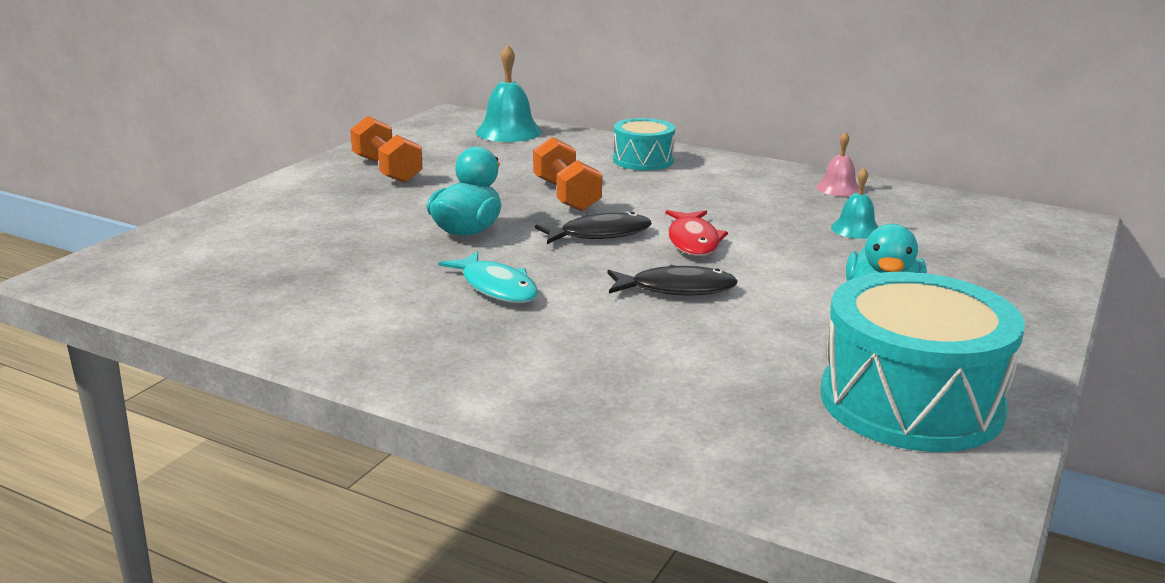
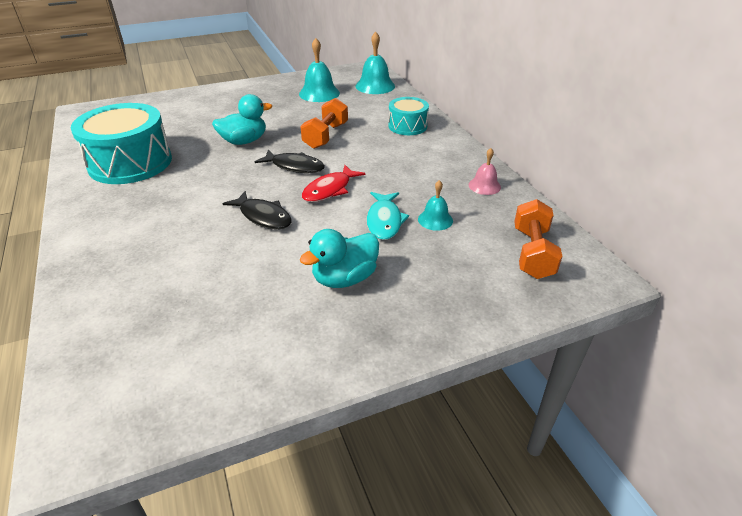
camera: 40 degrees right, 15 degrees up
orange dumbbell [350,116,423,183] -> orange dumbbell moved to [514,199,563,279]
turquoise fish [438,251,538,303] -> turquoise fish moved to [367,192,409,240]
turquoise drum [821,272,1025,452] -> turquoise drum moved to [71,103,172,184]
none -> turquoise bell [299,38,340,102]

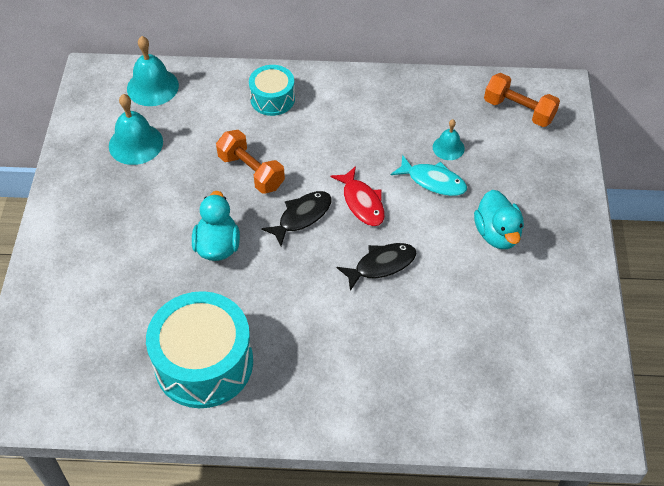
camera: 65 degrees left, 15 degrees up
pink bell [468,148,501,195] -> none

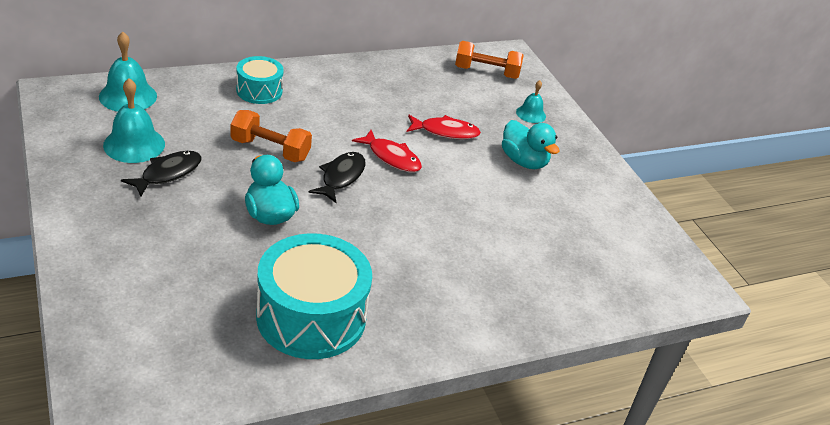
camera: 30 degrees left, 15 degrees down
black fish [337,243,417,291] -> black fish moved to [121,151,202,196]
turquoise fish [391,155,467,196] -> red fish [407,115,481,139]
turquoise bell [433,119,465,160] -> turquoise bell moved to [516,80,546,123]

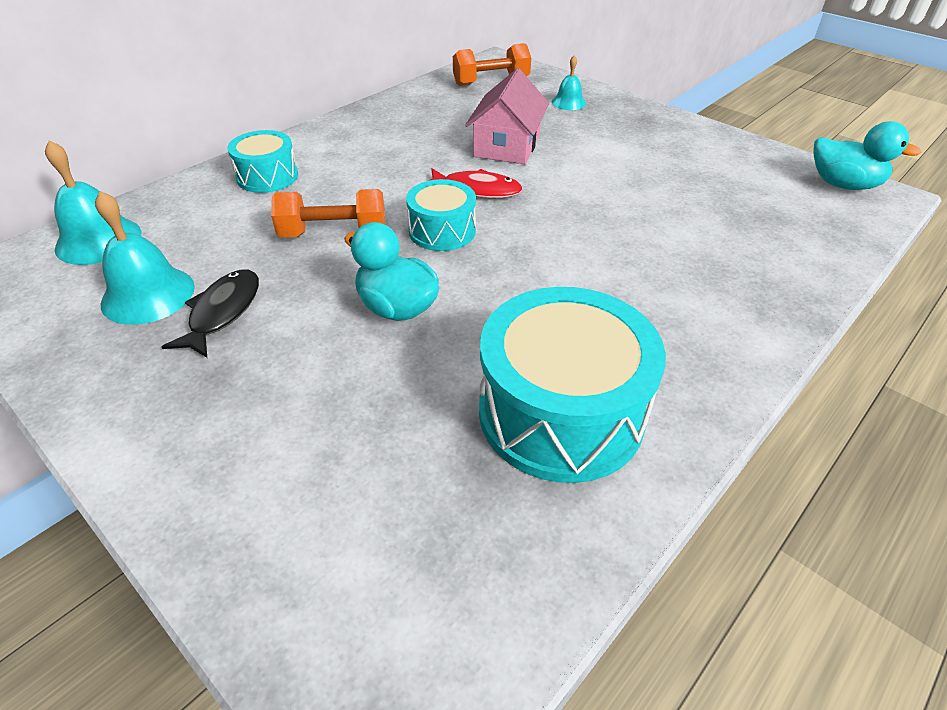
camera: 20 degrees left, 5 degrees up
black fish [308,152,366,203] -> turquoise drum [406,179,476,251]
red fish [407,115,481,139] -> pink house [465,68,549,164]
turquoise duck [502,120,560,169] -> turquoise duck moved to [813,121,921,190]

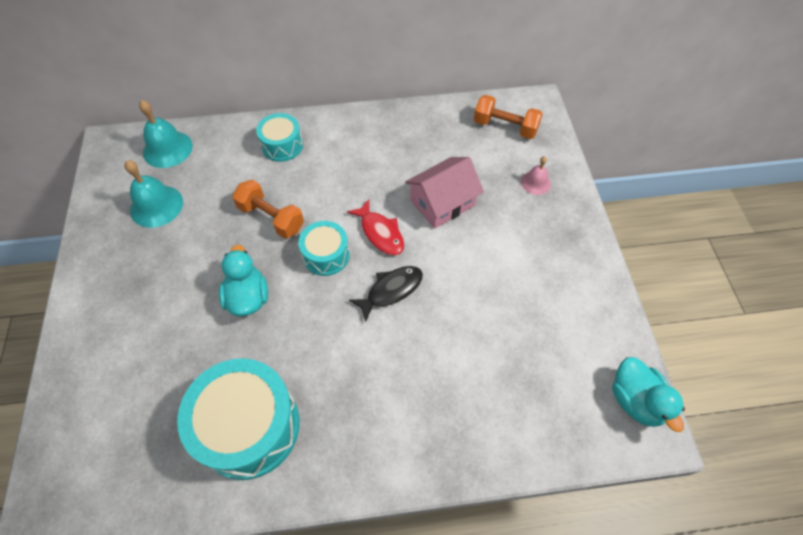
camera: 40 degrees right, 15 degrees up
black fish [162,269,259,358] -> black fish moved to [349,266,423,322]
turquoise bell [552,55,586,110] -> pink bell [521,156,551,195]

